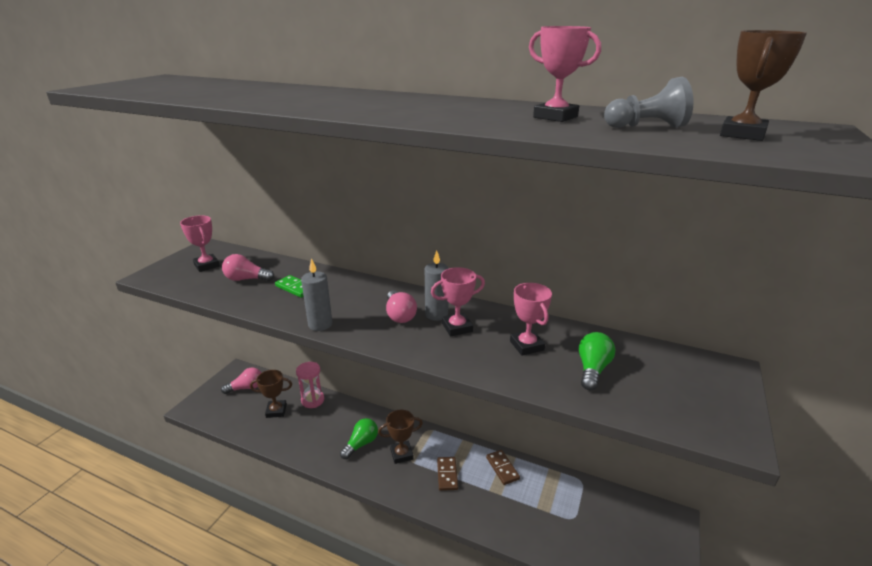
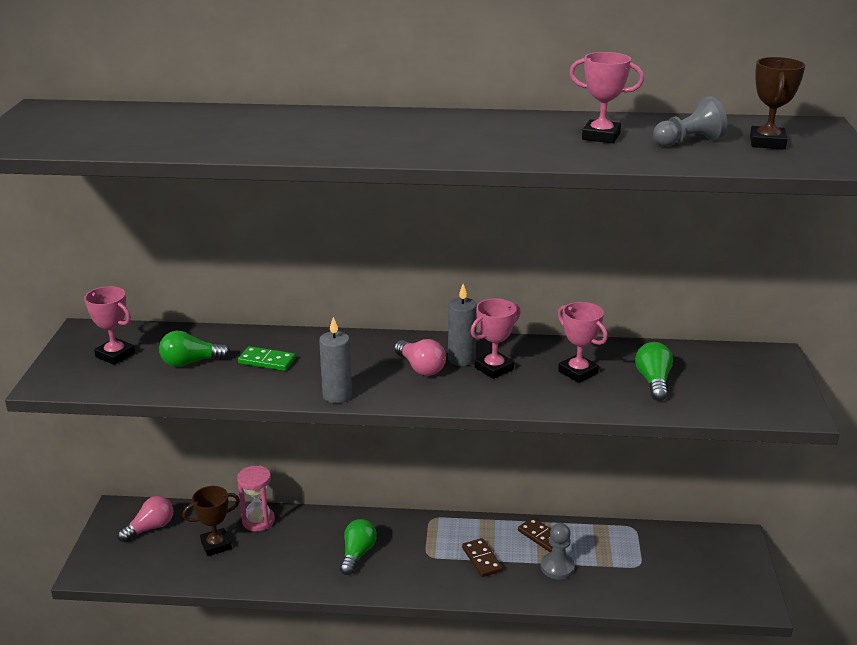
camera: 20 degrees left, 0 degrees up
pink light bulb [222,254,274,281] -> green light bulb [159,331,230,367]
brown trophy [378,410,423,464] -> none
none -> grey pawn [541,523,575,579]

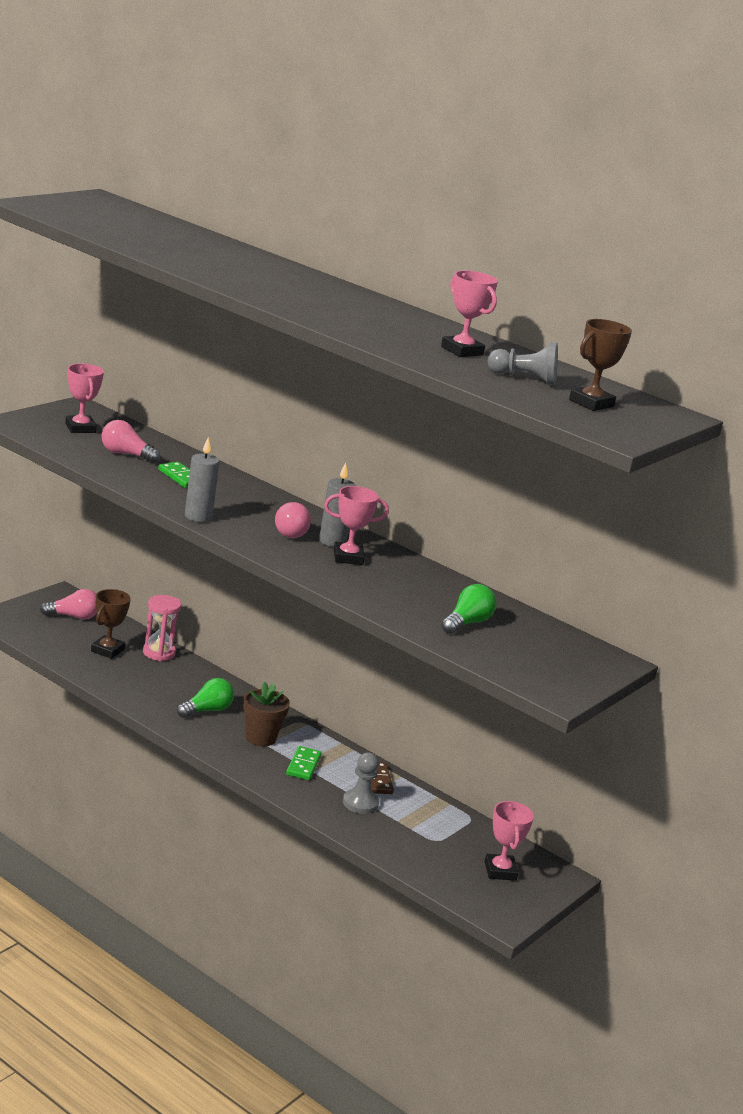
camera: 30 degrees right, 5 degrees down
green light bulb [159,331,230,367] -> pink light bulb [101,420,160,463]
brown trophy [183,486,240,556] -> brown trophy turned 75 degrees counterclockwise [91,589,131,659]
brown domino [462,538,503,577] -> green domino [286,746,322,780]
pink trophy [558,302,608,383] -> pink trophy moved to [484,801,534,881]
none -> brown flower pot [243,682,290,746]

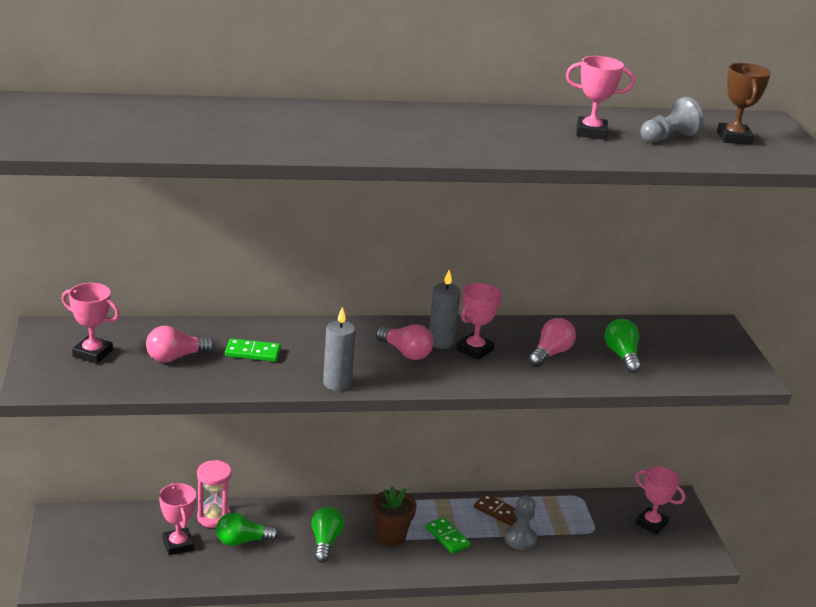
camera: 45 degrees left, 5 degrees up
pink light bulb [40,589,97,620] -> pink light bulb moved to [529,318,576,367]
brown trophy [91,589,131,659] -> pink trophy [159,483,196,555]
none -> green light bulb [216,512,279,546]

